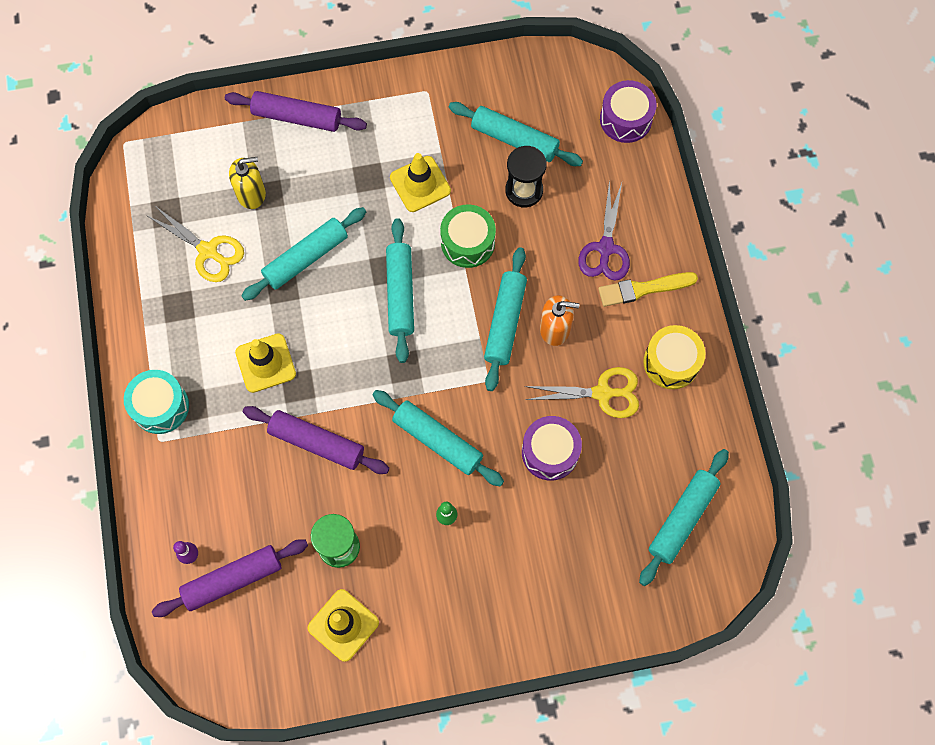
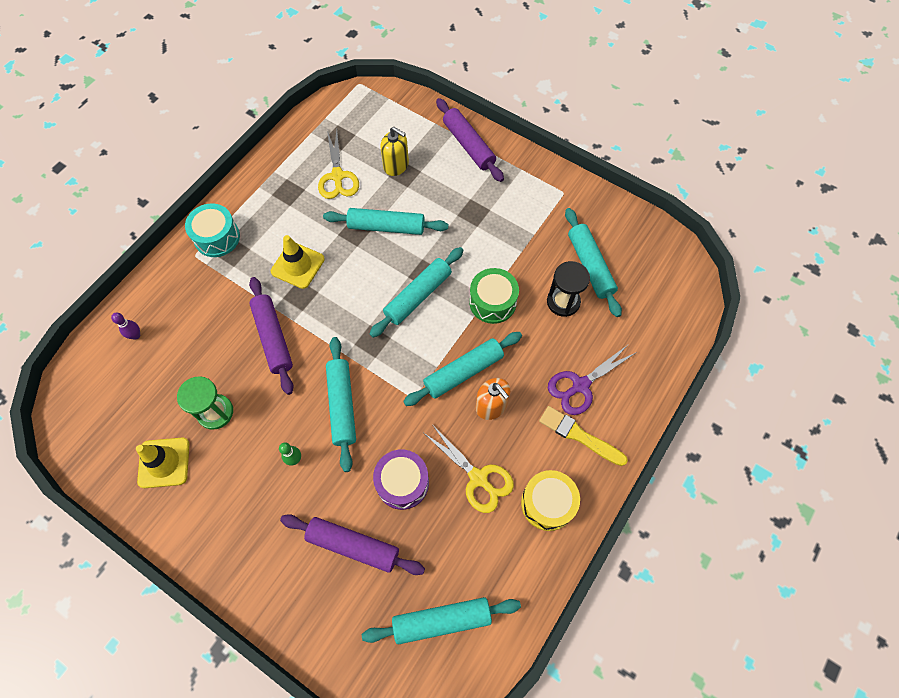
camera: 45 degrees right, 5 degrees down
purple rolling pin [152,539,308,617] -> purple rolling pin moved to [280,514,425,575]
yellow traffic cone [390,153,451,212] -> none
purple drum [600,80,657,143] -> none

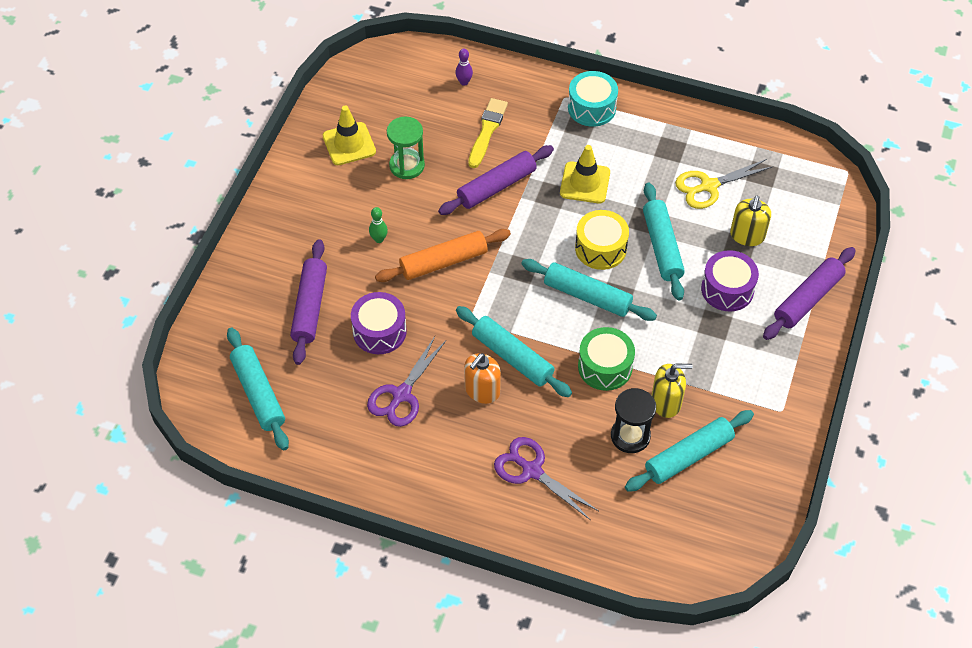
camera: 75 degrees right, 10 degrees down
turquoise rolling pin [326,337,356,472] -> orange rolling pin [375,229,511,282]
yellow scissors [424,424,514,513] -> purple scissors [367,336,446,427]
yellow drum [521,470,580,531] -> yellow drum moved to [575,210,629,270]
yellow brush [539,406,628,466] -> yellow brush moved to [468,98,508,168]
none -> yellow soap dispenser [652,364,693,418]
none -> purple drum [701,250,759,312]

